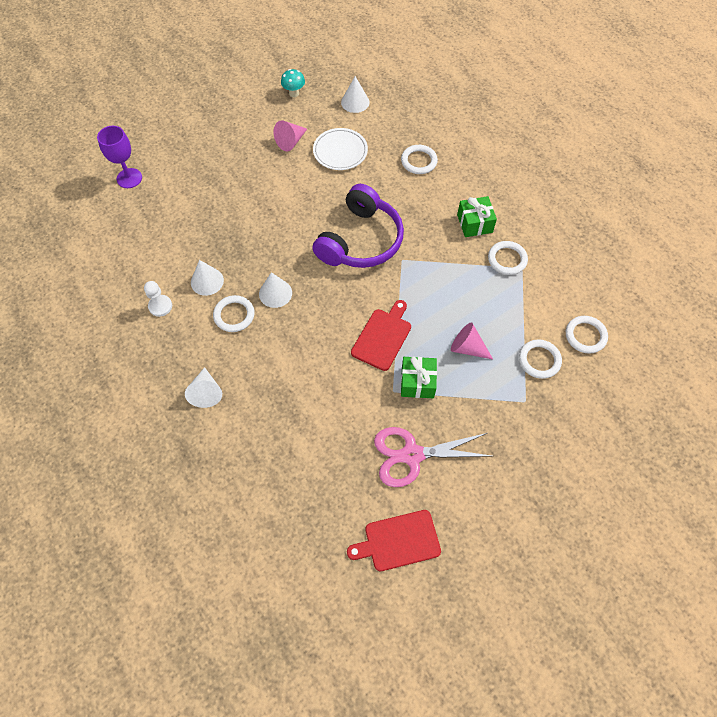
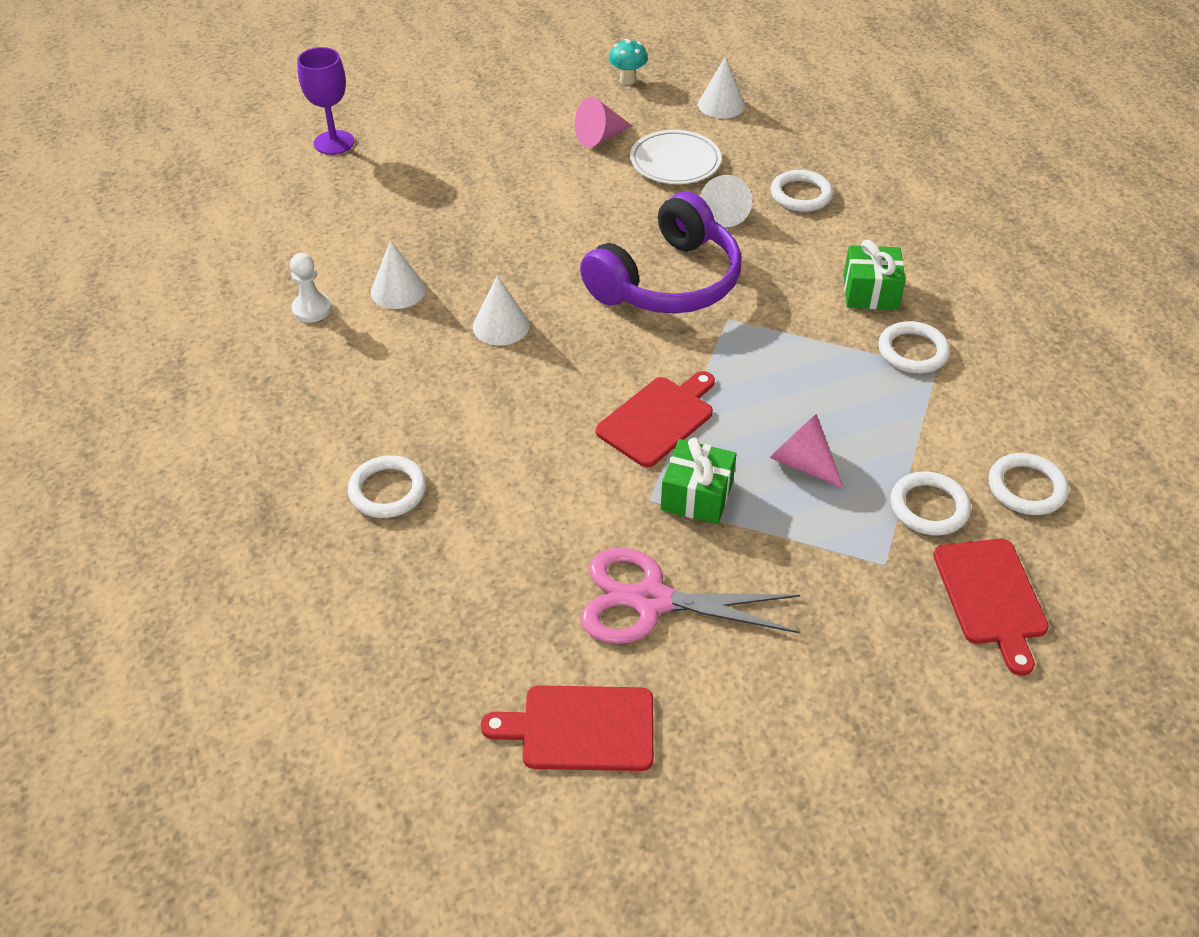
camera: 15 degrees right, 15 degrees down
white cone [185,367,222,408] -> white cone moved to [700,175,753,228]
white ring [213,295,255,332] -> white ring moved to [348,455,426,518]
none -> red cutting board [933,539,1049,676]

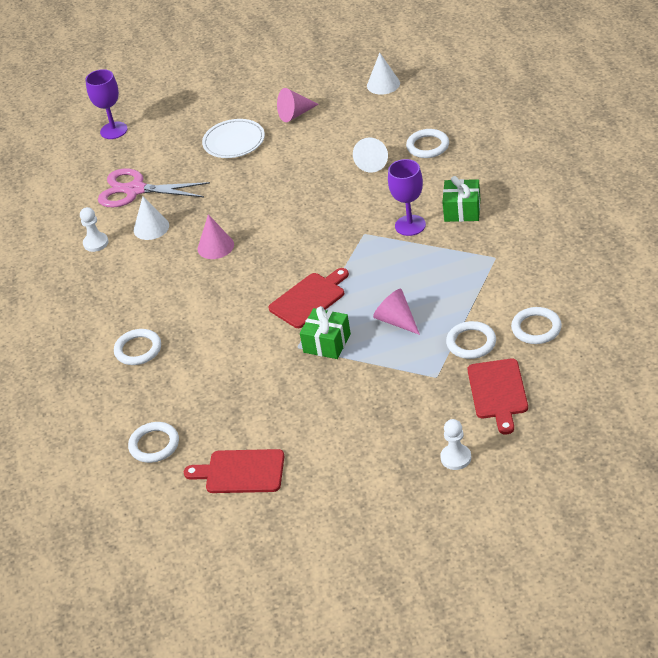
camera: 10 degrees right, 5 degrees down
white cone [473,276,530,345] -> pink cone [198,214,234,259]
purple headphones [580,191,741,314] -> none
pink scissors [580,547,800,644] -> pink scissors moved to [98,169,210,207]
turquoise mushroom [609,38,648,85] -> none
white plate [630,130,721,184] -> white plate moved to [202,119,265,158]
white ring [878,321,950,374] -> white ring moved to [128,422,179,463]
none -> purple goblet [388,159,426,236]
none -> white pawn [440,419,471,470]

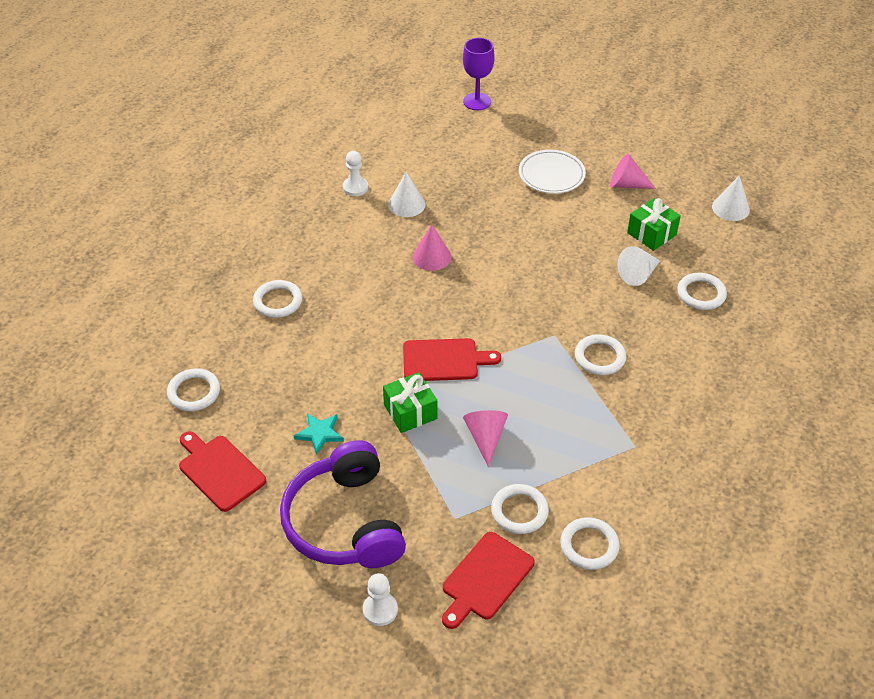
camera: 35 degrees right, 5 degrees up
pink scissors [98,169,210,207] -> none
purple goblet [388,159,426,236] -> white ring [575,334,626,375]
green gift [442,176,480,222] -> green gift moved to [627,198,681,251]
none -> purple headphones [280,440,406,568]
none -> turquoise star [294,413,344,454]

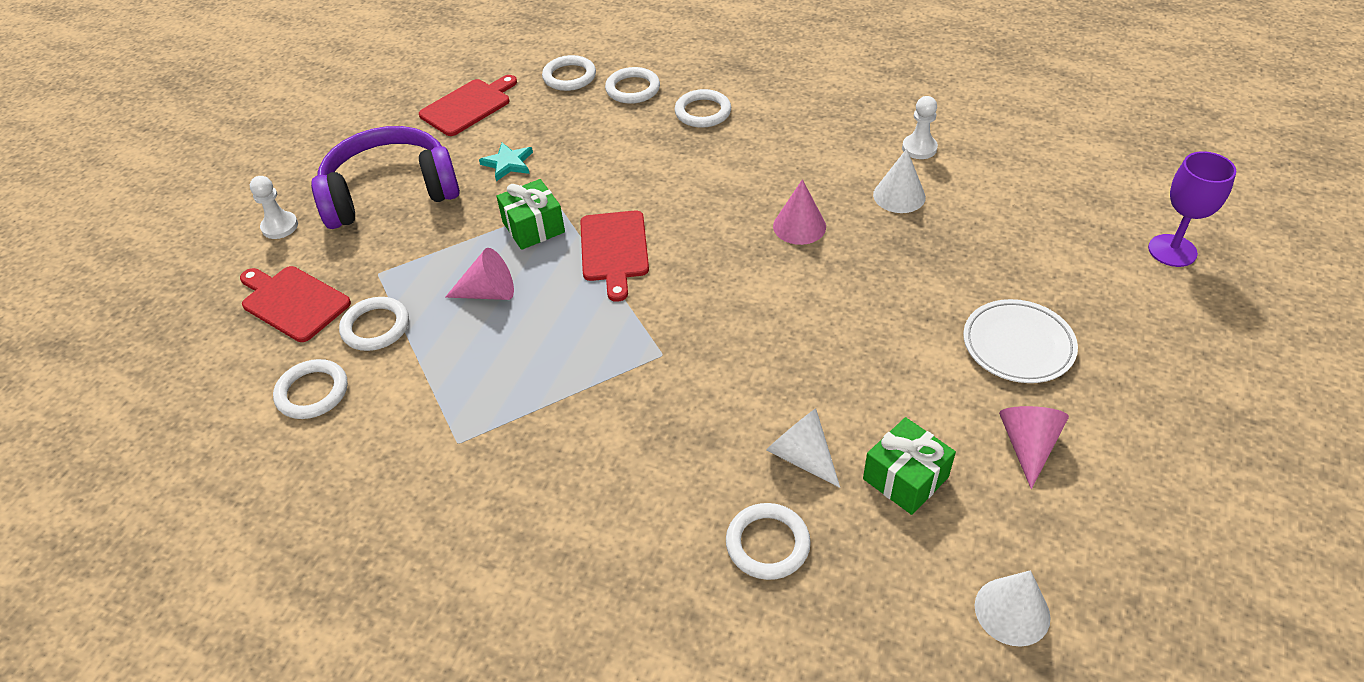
camera: 90 degrees right, 0 degrees up
white ring [575,334,626,375] -> white ring moved to [605,67,660,104]

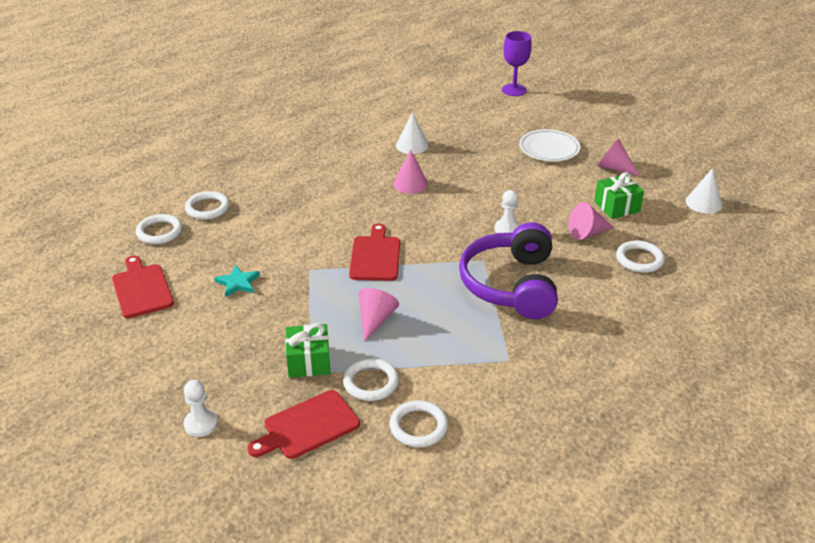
camera: 70 degrees left, 10 degrees down
purple headphones [311,126,460,229] -> purple headphones moved to [459,222,558,319]
green gift [496,179,565,250] -> green gift moved to [285,323,330,378]
red cutting board [580,210,649,302] -> red cutting board turned 105 degrees counterclockwise [349,224,400,281]
white ring [675,89,731,128] -> none
white cone [766,408,840,488] -> pink cone [569,202,614,240]
white pawn [902,96,938,159] -> white pawn moved to [495,190,520,233]

